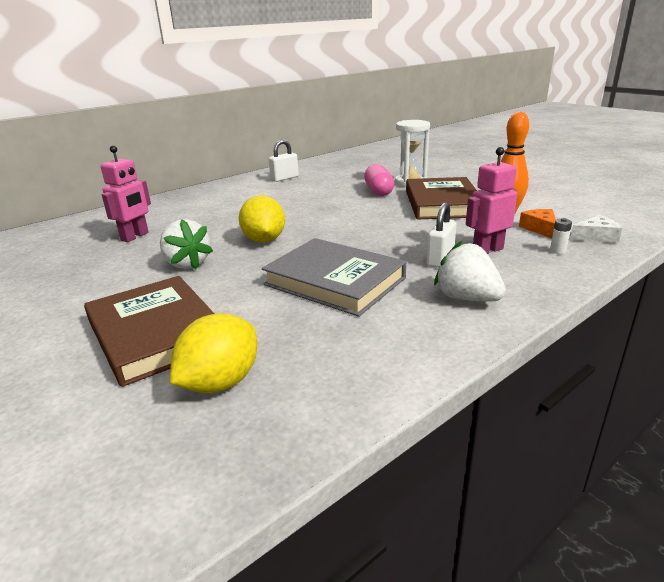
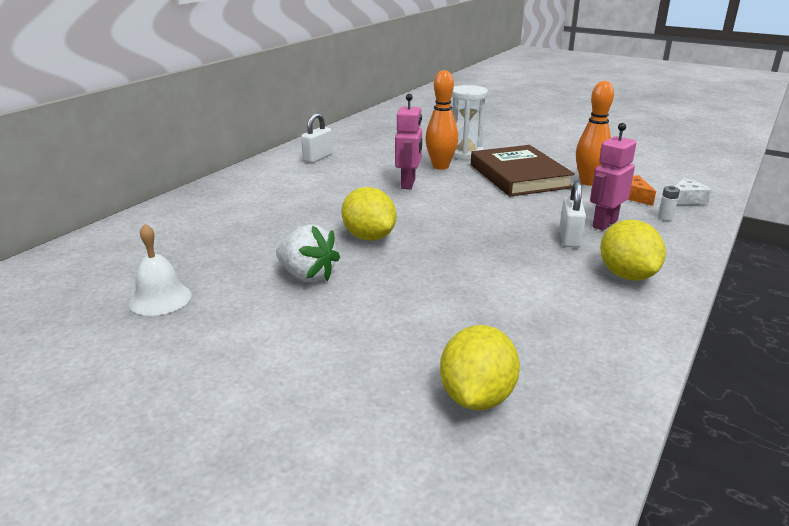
camera: 20 degrees left, 0 degrees up
brown book [84,276,215,387] -> none
pink robot [100,146,151,242] -> pink robot moved to [395,94,422,189]
grey book [262,238,406,317] -> none
pink capsule [364,164,394,196] -> orange bowling pin [425,70,458,170]
white strawberry [434,241,506,301] -> yellow lemon [600,220,666,280]
none -> white bell [129,224,192,316]

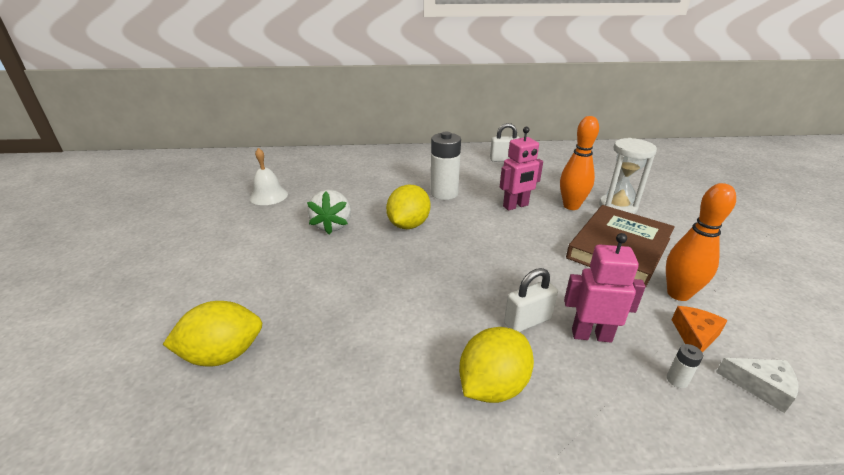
camera: 55 degrees right, 5 degrees up
none -> white battery [431,132,461,200]

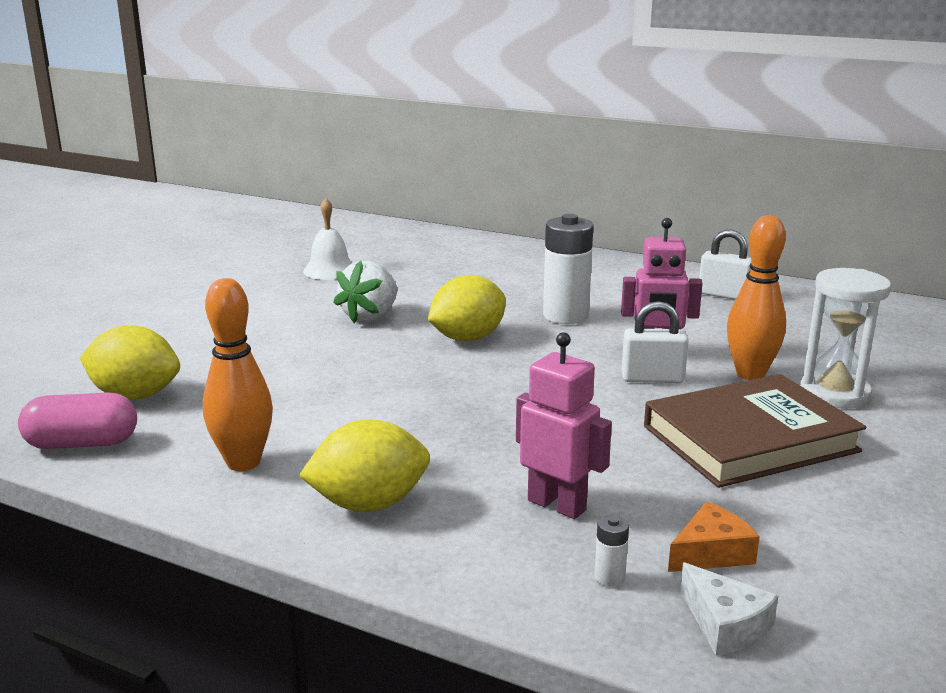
camera: 30 degrees right, 10 degrees down
white padlock [504,268,558,332] -> white padlock moved to [622,301,689,383]
orange bowling pin [666,183,736,301] -> orange bowling pin moved to [203,278,273,471]
none -> pink capsule [18,393,137,449]

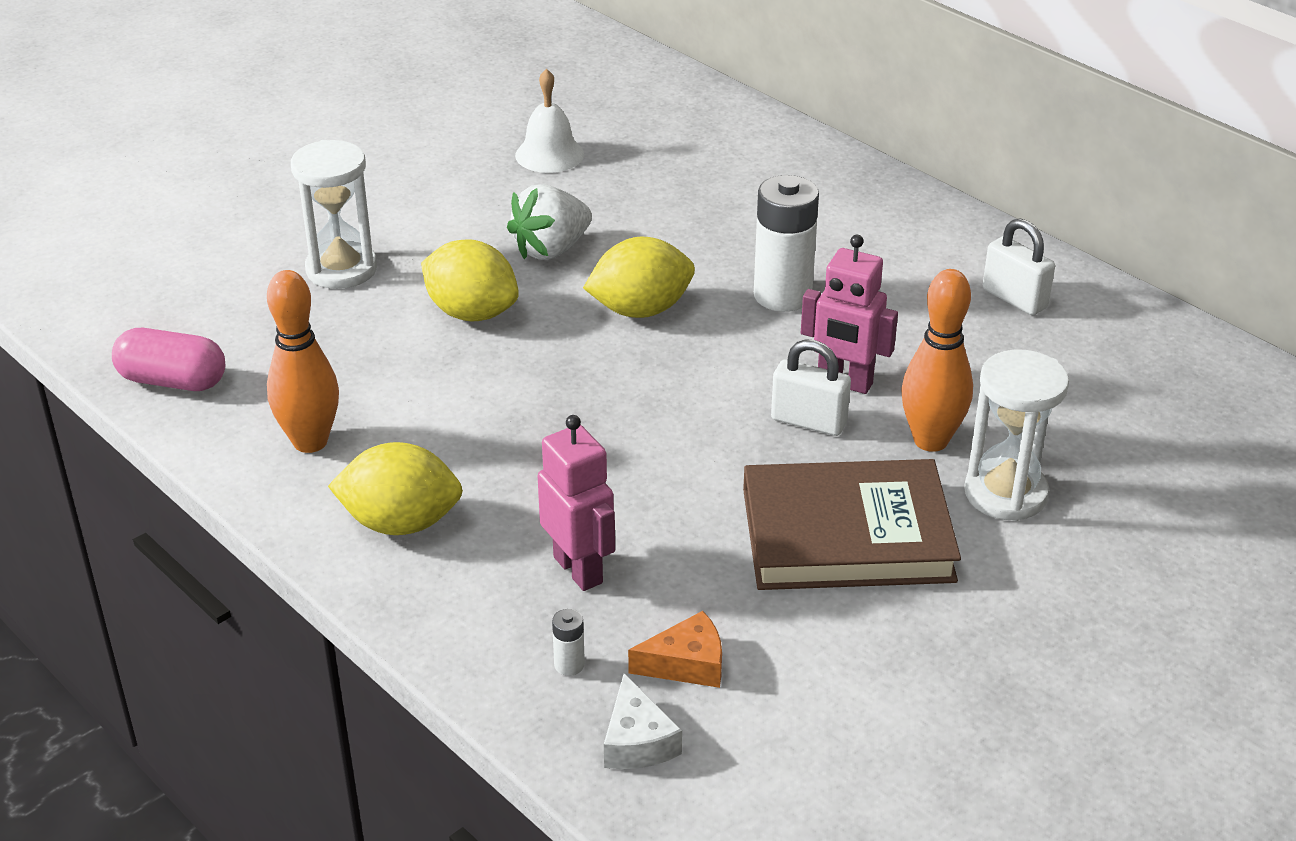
camera: 20 degrees right, 15 degrees up
yellow lemon [80,325,180,400] -> yellow lemon moved to [421,239,519,321]
none -> white hourglass [291,140,377,289]

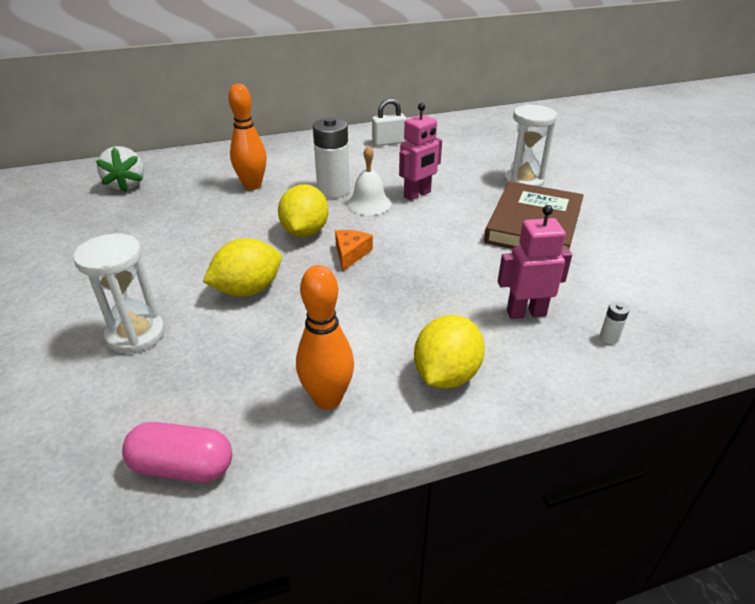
camera: 65 degrees left, 0 degrees up
pink capsule [112,328,225,391] -> pink capsule turned 60 degrees clockwise [122,422,232,482]
white strawberry [507,184,592,260] -> white strawberry moved to [96,146,144,193]
white bell [515,68,584,173] -> white bell moved to [347,145,391,215]
white cheese [604,673,682,769] -> none
orange cheese [628,611,722,688] -> orange cheese moved to [335,230,373,271]
white padlock [771,339,851,436] -> none
orange bowling pin [901,269,973,452] -> orange bowling pin moved to [228,84,267,190]

